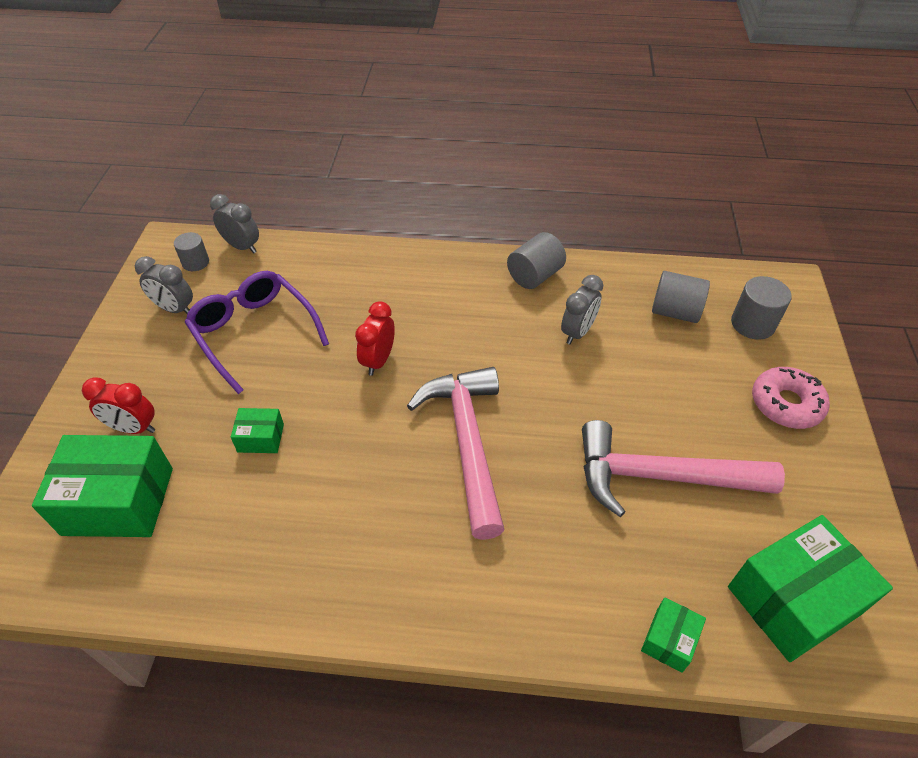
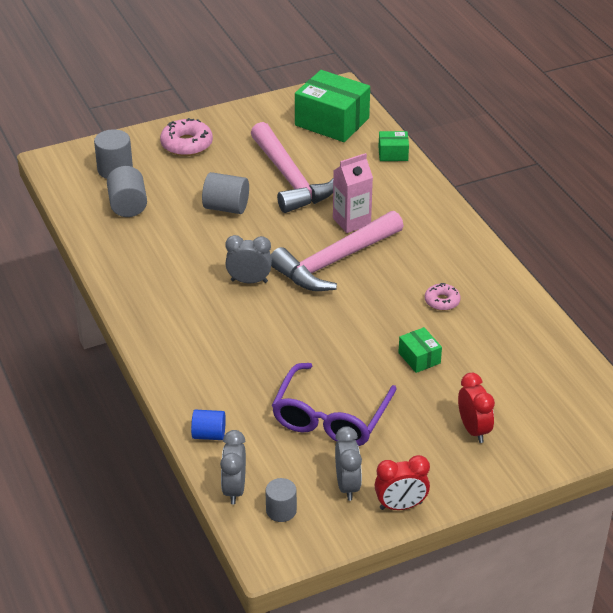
camera: 120 degrees left, 10 degrees down
green box [32,435,173,537] -> none
red clock [355,301,395,376] -> red clock moved to [375,455,430,510]
grey cylinder [507,232,566,289] -> grey cylinder moved to [202,172,249,214]
grey clock [561,275,603,344] -> grey clock moved to [225,235,272,283]
none -> blue cylinder [191,410,226,440]
none -> pink carton [333,153,373,233]
none -> pink donut [425,283,460,311]

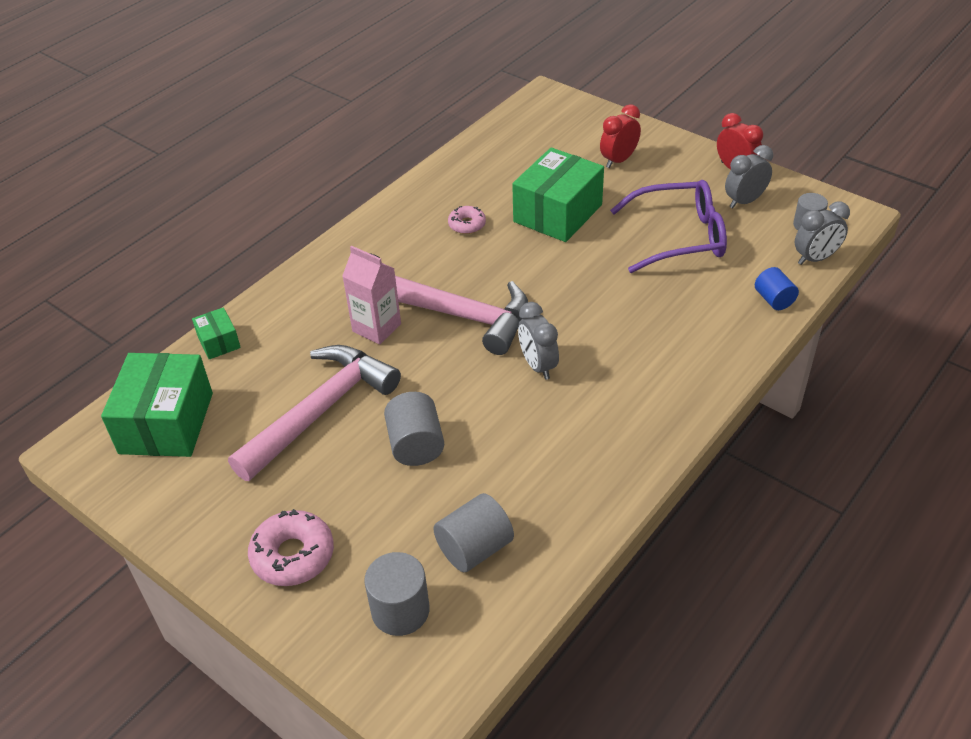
camera: 115 degrees left, 5 degrees up
green box [398,327,442,373] -> green box [512,147,604,242], size x2.09

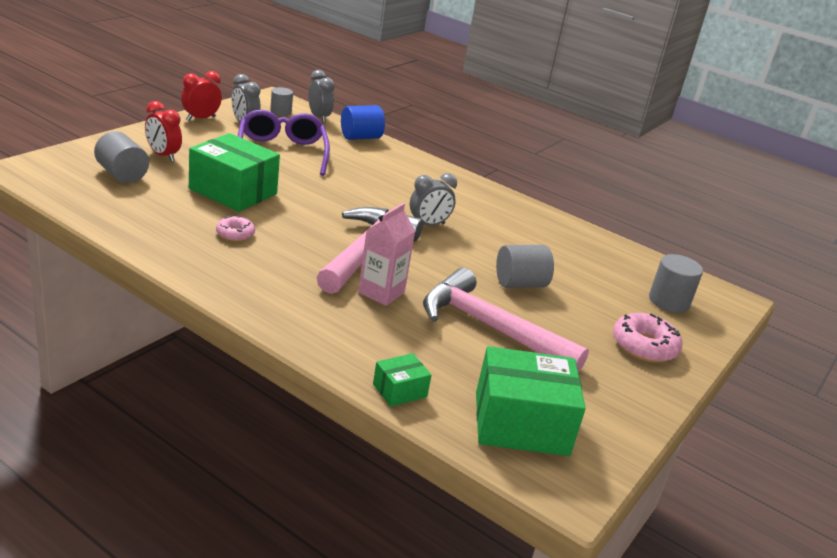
camera: 100 degrees left, 15 degrees down
grey cylinder [433,493,514,572] -> grey cylinder moved to [94,131,149,183]
blue cylinder [755,267,799,310] -> blue cylinder [341,105,385,140], size x1.50

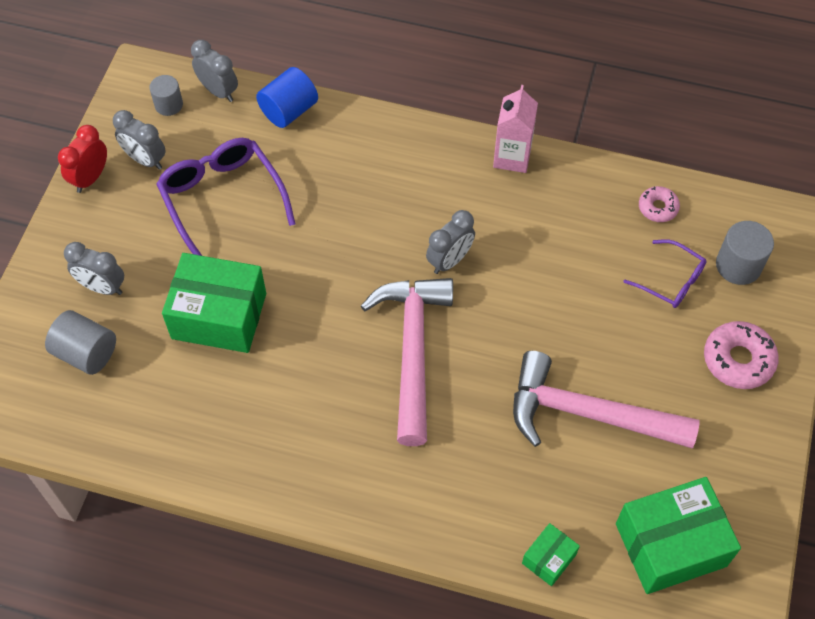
camera: 15 degrees left, 30 degrees up
red clock [145,101,182,162] -> grey clock [64,242,124,295]
pink donut [216,215,255,241] -> pink donut moved to [639,186,680,222]
pink carton [358,203,415,306] -> pink carton moved to [493,85,538,173]
grey cylinder [496,245,554,288] -> none
none -> purple glasses [623,239,706,308]

